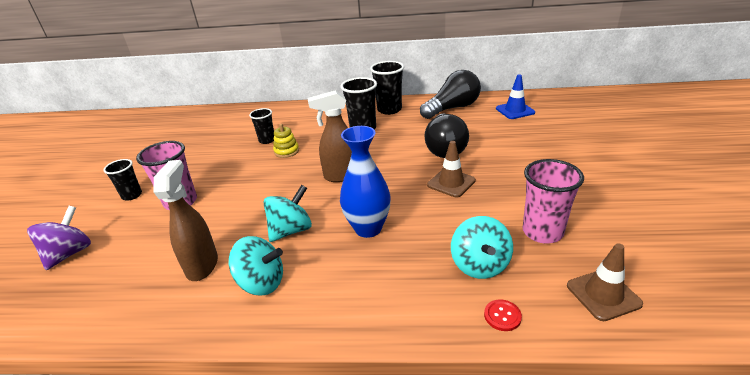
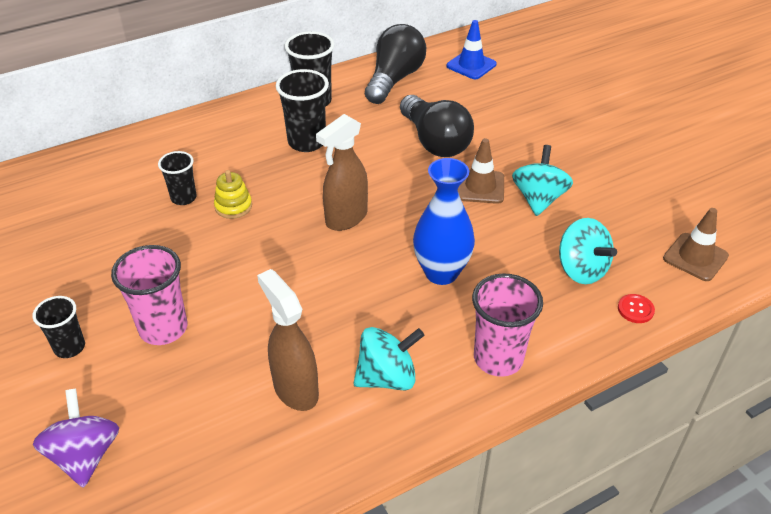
camera: 35 degrees left, 10 degrees up
turquoise spinning top [263,185,312,242] -> turquoise spinning top moved to [512,145,573,216]
pink cup [523,159,584,244] -> pink cup moved to [472,274,543,377]

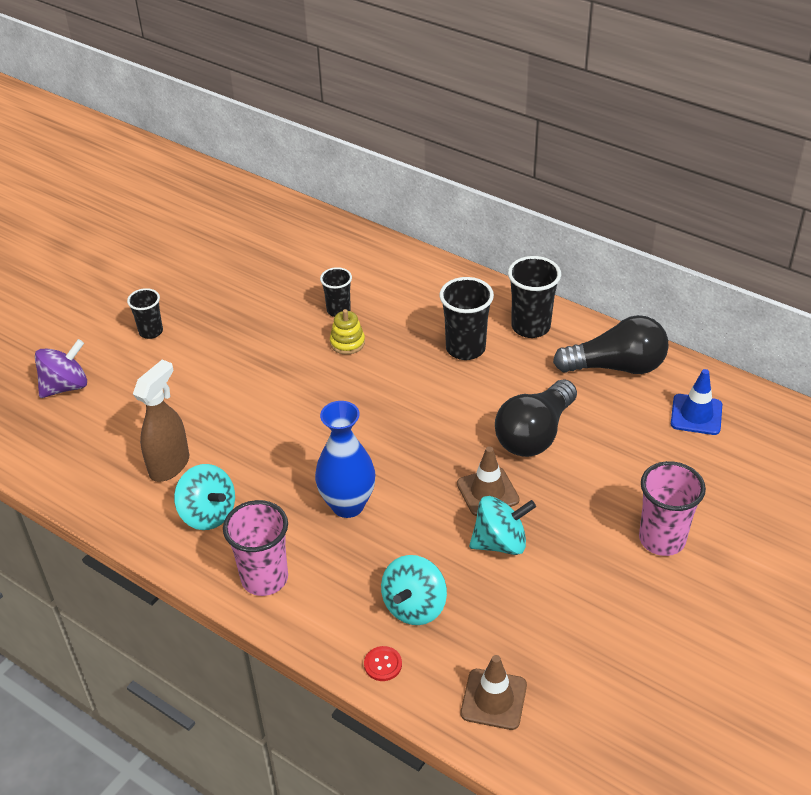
camera: 65 degrees right, 0 degrees up
pink cup [111,245,187,345] -> pink cup moved to [639,461,706,556]
brown spray bottle [316,114,368,231] -> none

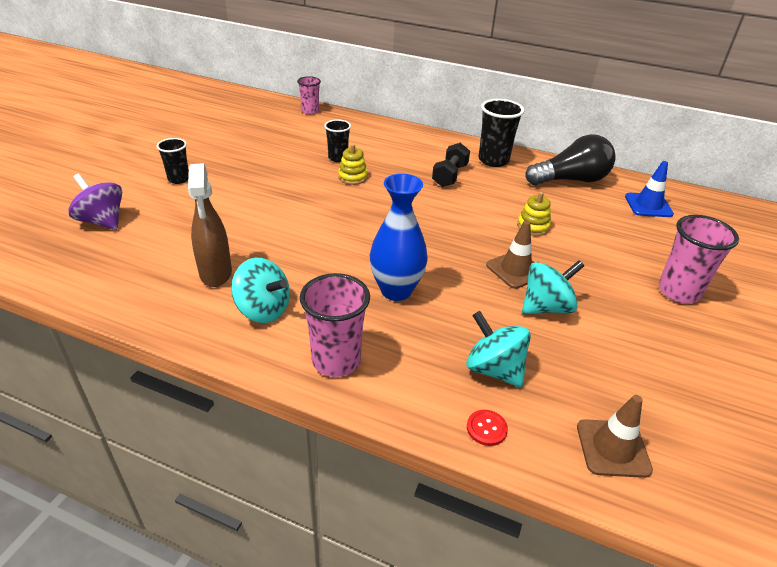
camera: 15 degrees left, 5 degrees down
purple spinning top [35,339,87,398] -> purple spinning top turned 90 degrees counterclockwise [68,174,122,230]
brown spray bottle [133,360,189,482] -> brown spray bottle turned 150 degrees clockwise [188,163,232,287]
turquoise spinning top [381,555,447,625] -> turquoise spinning top turned 120 degrees clockwise [466,311,531,387]
black cup [439,277,494,360] -> black dumbbell [432,143,470,187]
black light bulb [495,379,577,457] -> yellow stacking toy [517,192,551,236]
none -> pink cup [297,76,321,114]

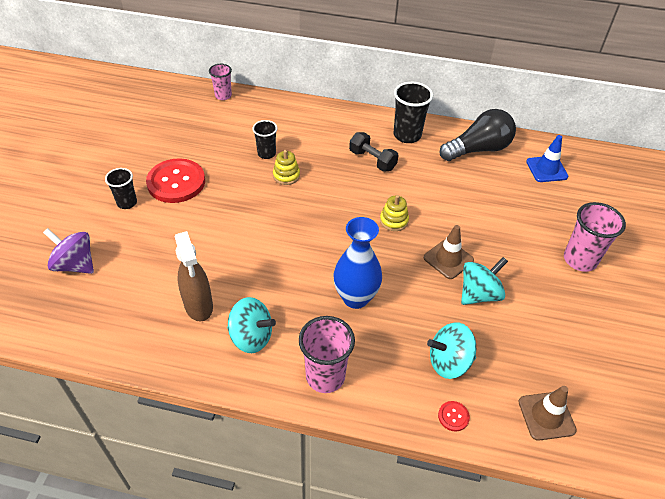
camera: 10 degrees left, 10 degrees up
black dumbbell [432,143,470,187] -> black dumbbell turned 60 degrees counterclockwise [349,132,399,172]
turquoise spinning top [466,311,531,387] -> turquoise spinning top turned 45 degrees counterclockwise [427,322,476,379]
yellow stacking toy [517,192,551,236] -> yellow stacking toy moved to [380,195,409,231]
none -> red button [146,158,205,203]

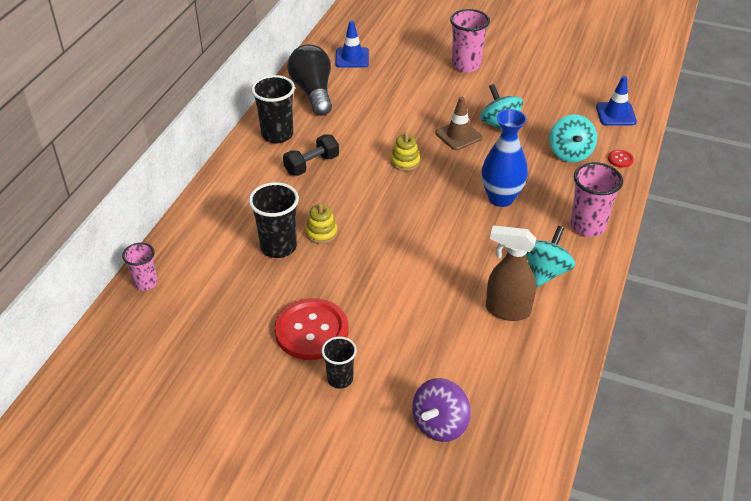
camera: 80 degrees left, 5 degrees down
brown spray bottle [174,231,213,321] -> brown spray bottle turned 150 degrees counterclockwise [486,225,536,321]
black cup [252,120,277,159] -> black cup [249,182,299,258], size x1.60
brown traffic cone [518,386,577,441] -> blue traffic cone [596,76,637,125]

